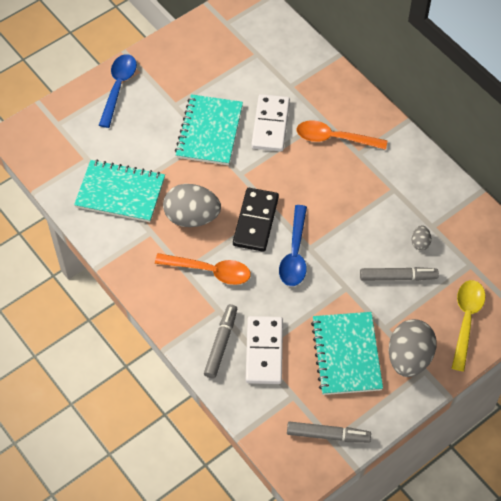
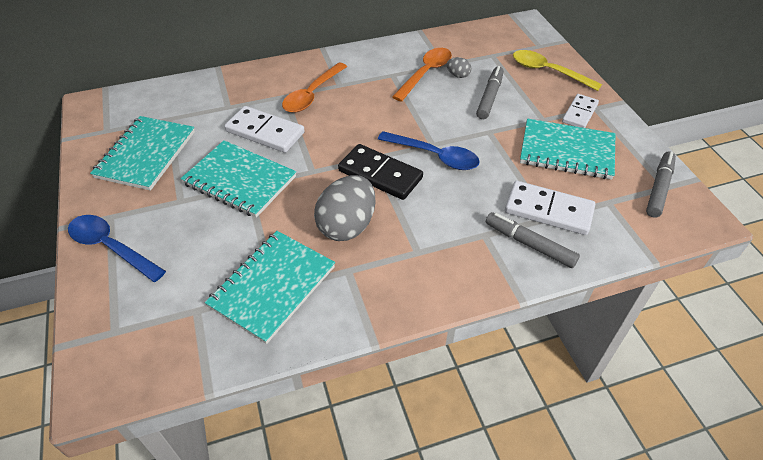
camera: 70 degrees left, 10 degrees down
orange spoon [155,253,251,285] -> orange spoon moved to [392,48,452,102]
grey egg [389,319,437,377] -> white domino [562,94,599,128]
none -> turquoise notebook [90,116,195,191]

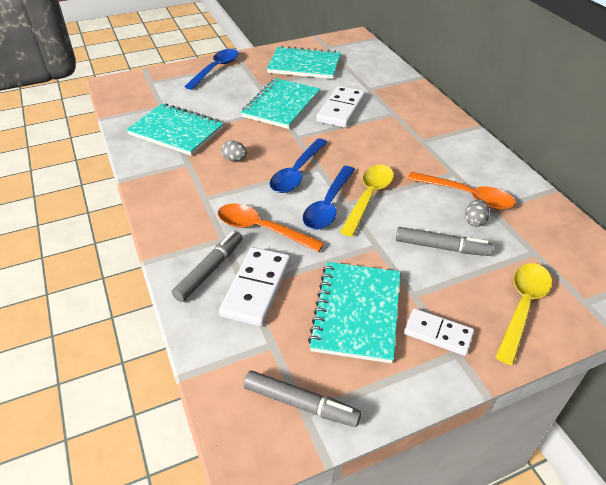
camera: 85 degrees right, 5 degrees down
orange spoon [282,62,347,113] -> orange spoon moved to [218,203,324,252]
grey egg [314,175,375,241] -> grey egg [221,140,247,161], size x0.45
black domino [338,144,423,200] -> blue spoon [270,138,328,193]
none -> yellow spoon [340,165,394,237]

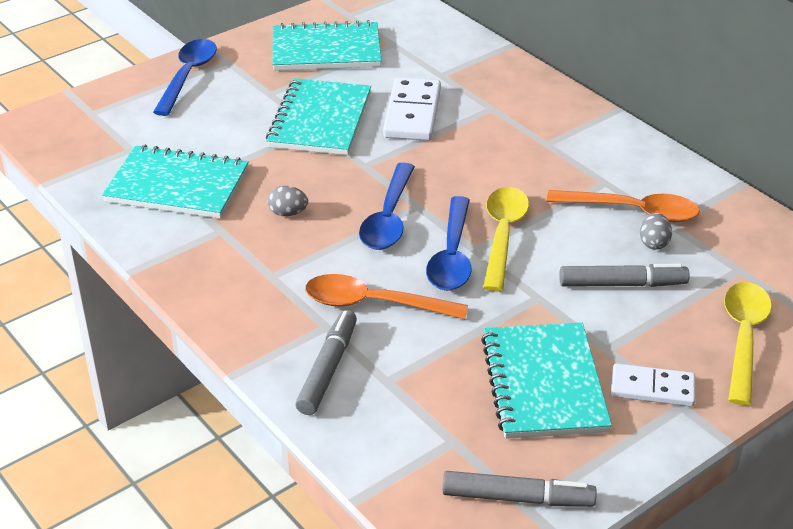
camera: 15 degrees left, 5 degrees down
white domino [219,247,290,326] -> none

